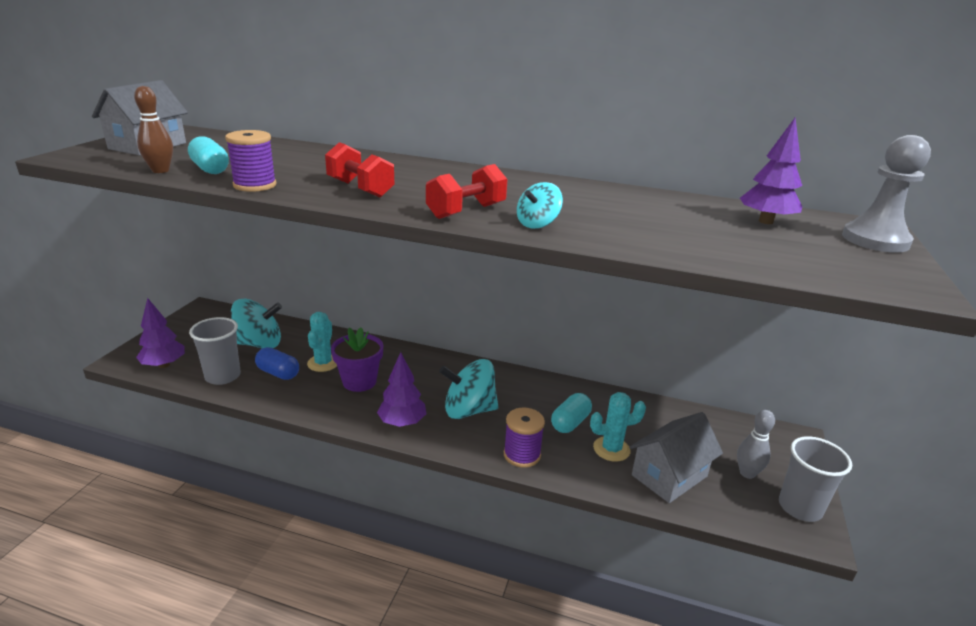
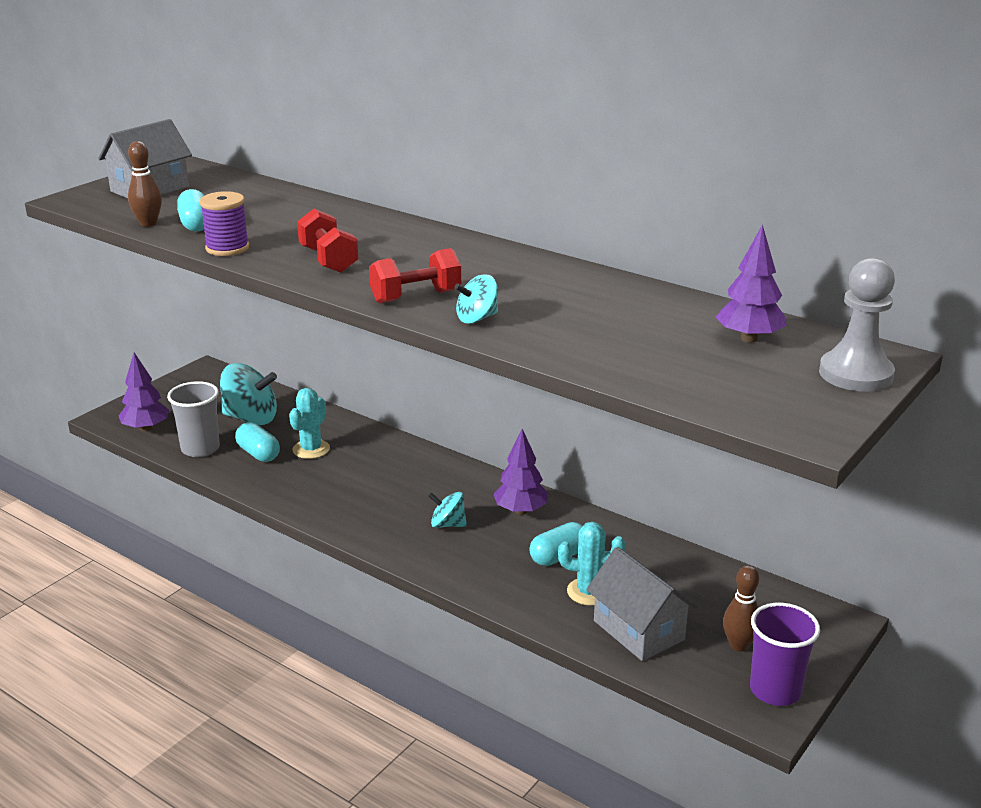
camera: 20 degrees right, 0 degrees up
blue capsule [255,347,299,380] -> turquoise capsule [235,422,280,462]
purple flower pot [331,327,383,392] -> none
purple tree [377,352,426,427] -> purple tree moved to [493,429,548,515]
turquoise spinning top [439,359,499,419] -> turquoise spinning top [428,492,467,528], size x0.56
purple spool [504,408,545,468] -> none
grey house [629,412,723,503] -> grey house turned 75 degrees clockwise [586,547,698,661]
grey bowling pin [737,410,775,479] -> brown bowling pin [723,565,759,652]
grey cup [779,436,852,522] -> purple cup [750,603,820,706]

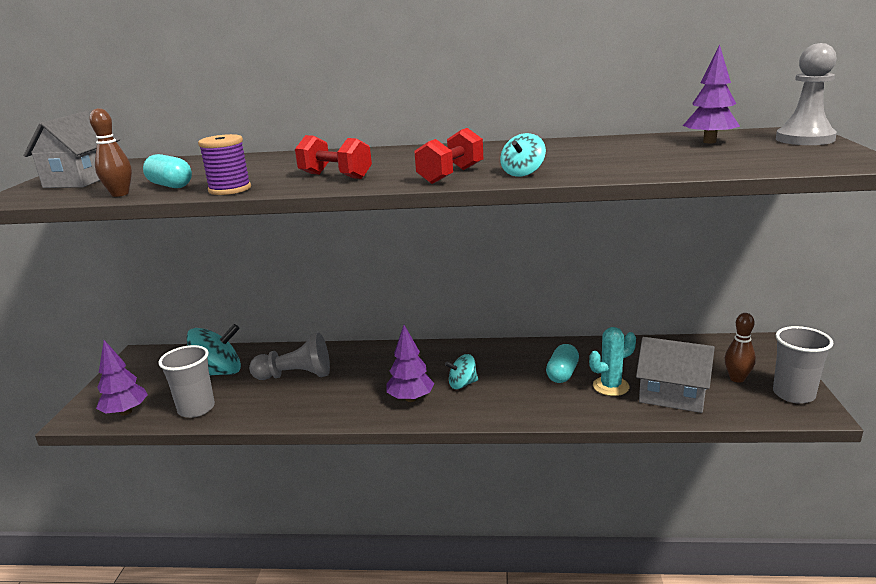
camera: 30 degrees left, 5 degrees down
turquoise capsule [235,422,280,462] -> none
turquoise cactus [289,388,330,459] -> grey pawn [249,333,330,380]
purple tree [493,429,548,515] -> purple tree moved to [387,325,435,402]
purple cup [750,603,820,706] -> grey cup [773,326,833,404]

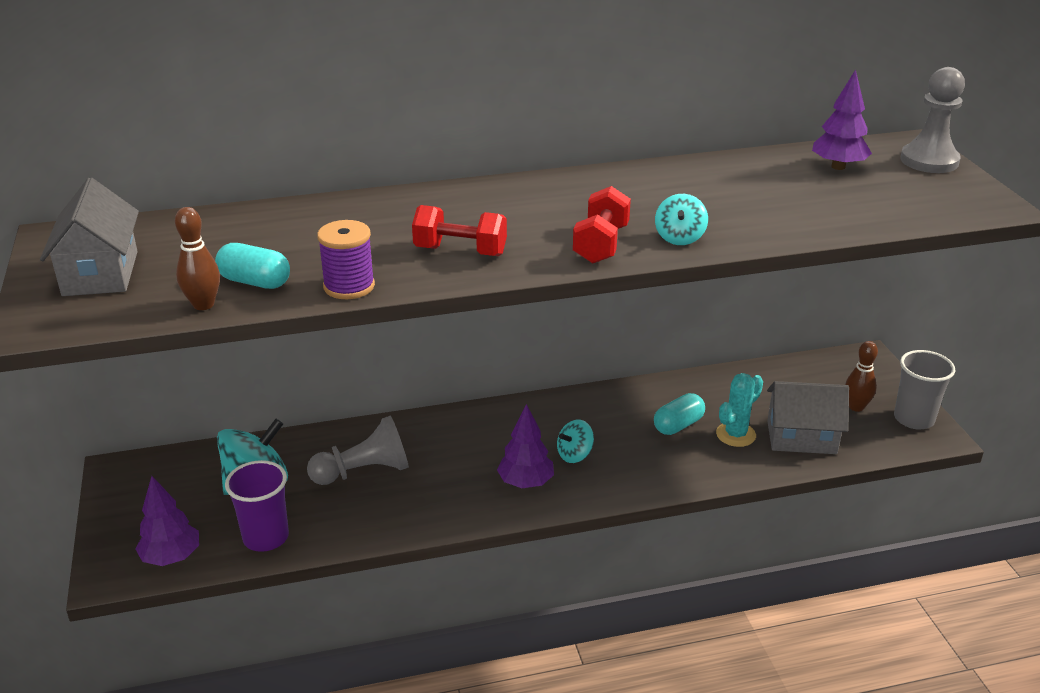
camera: 20 degrees left, 10 degrees up
grey cup [158,345,215,418] -> purple cup [225,460,289,552]
turquoise capsule [546,344,579,383] -> turquoise capsule turned 45 degrees clockwise [654,393,705,435]

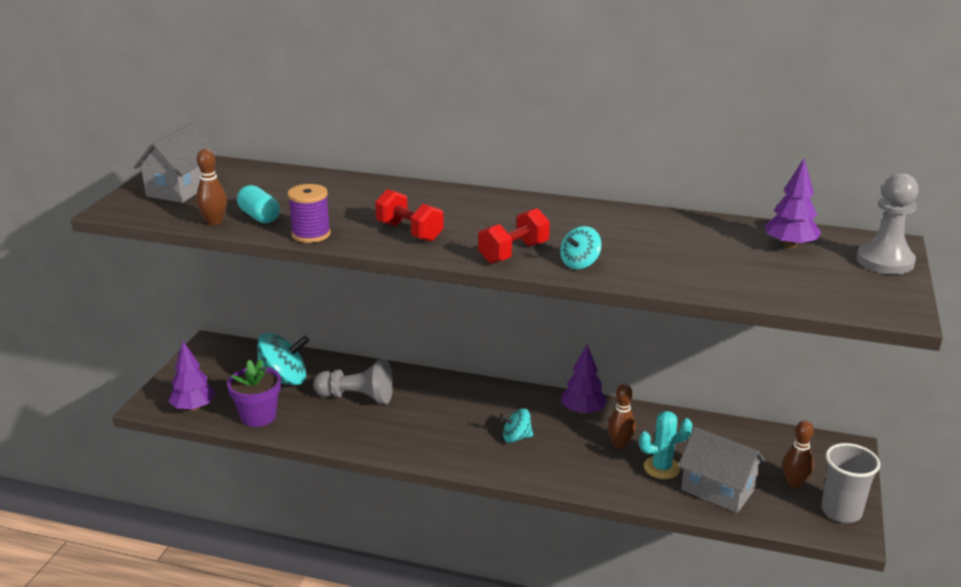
camera: 30 degrees right, 5 degrees down
purple cup [225,460,289,552] -> purple flower pot [227,359,281,427]
purple tree [497,404,554,488] -> purple tree moved to [561,344,607,415]
turquoise capsule [654,393,705,435] -> brown bowling pin [607,384,636,449]

